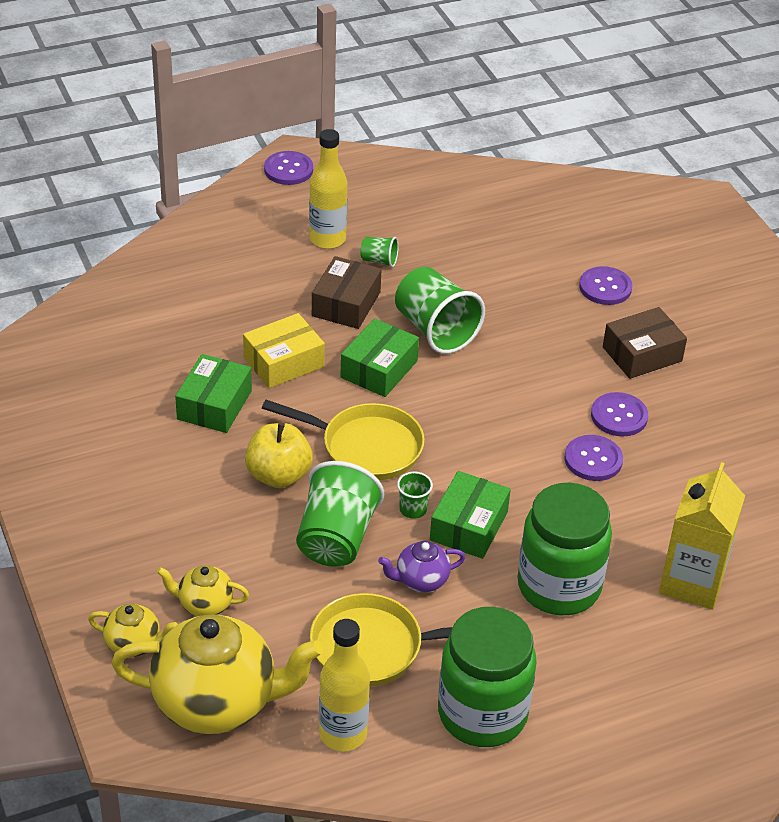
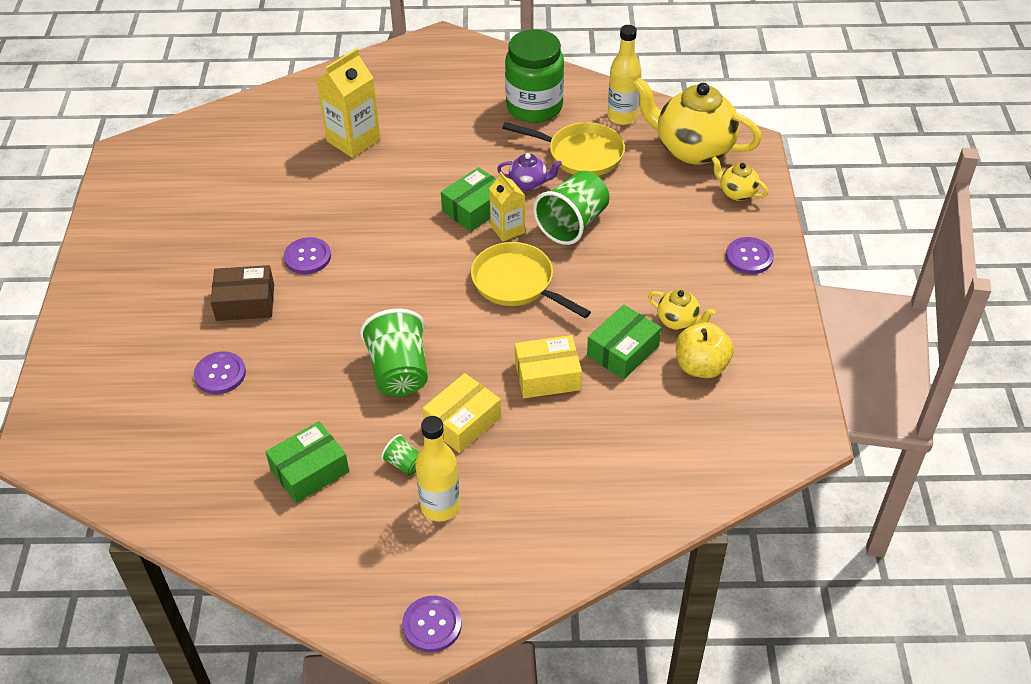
camera: 155 degrees left, 5 degrees up
yellow teapot [157,565,249,616] -> yellow teapot moved to [648,290,715,330]
yellow apple [245,422,313,488] -> yellow apple moved to [676,322,734,378]
brown box [312,256,381,329] -> yellow box [423,373,501,453]
green box [340,318,419,397] -> green box moved to [266,421,349,503]
green cup [397,472,433,518] -> yellow carton [489,172,525,241]
green jar [517,483,612,615] -> none
purple button [564,435,623,481] -> purple button moved to [726,237,774,274]

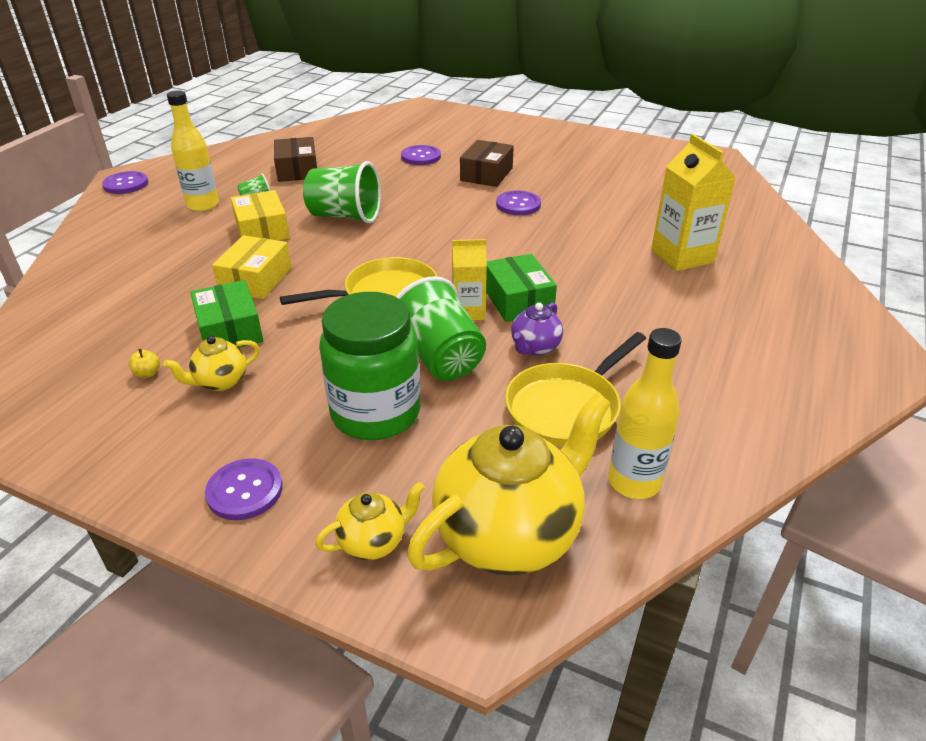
camera: 115 degrees right, 10 degrees down
green box [266,421,349,503] -> brown box [274,137,317,182]
green jar [505,29,564,123] -> green jar moved to [319,292,420,440]
yellow apple [676,322,734,378] -> yellow apple [129,349,160,378], size x0.41

